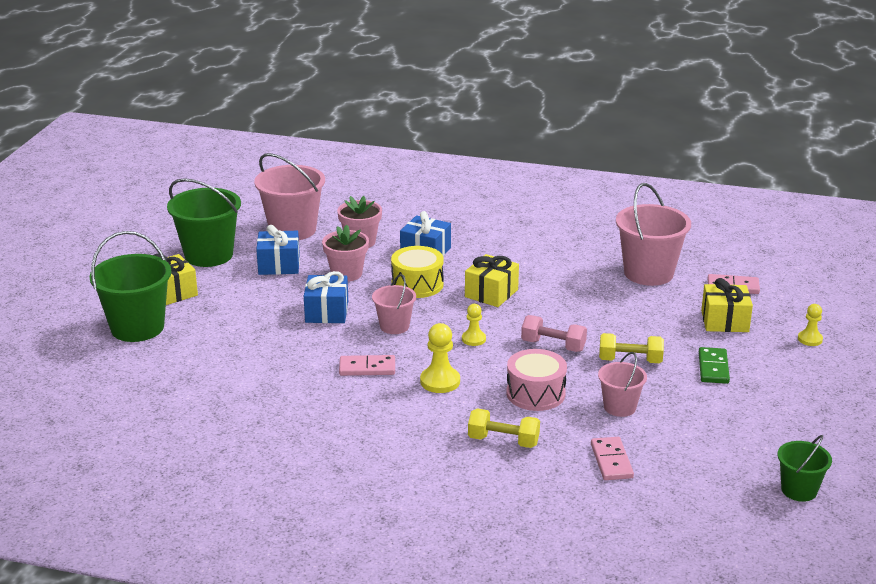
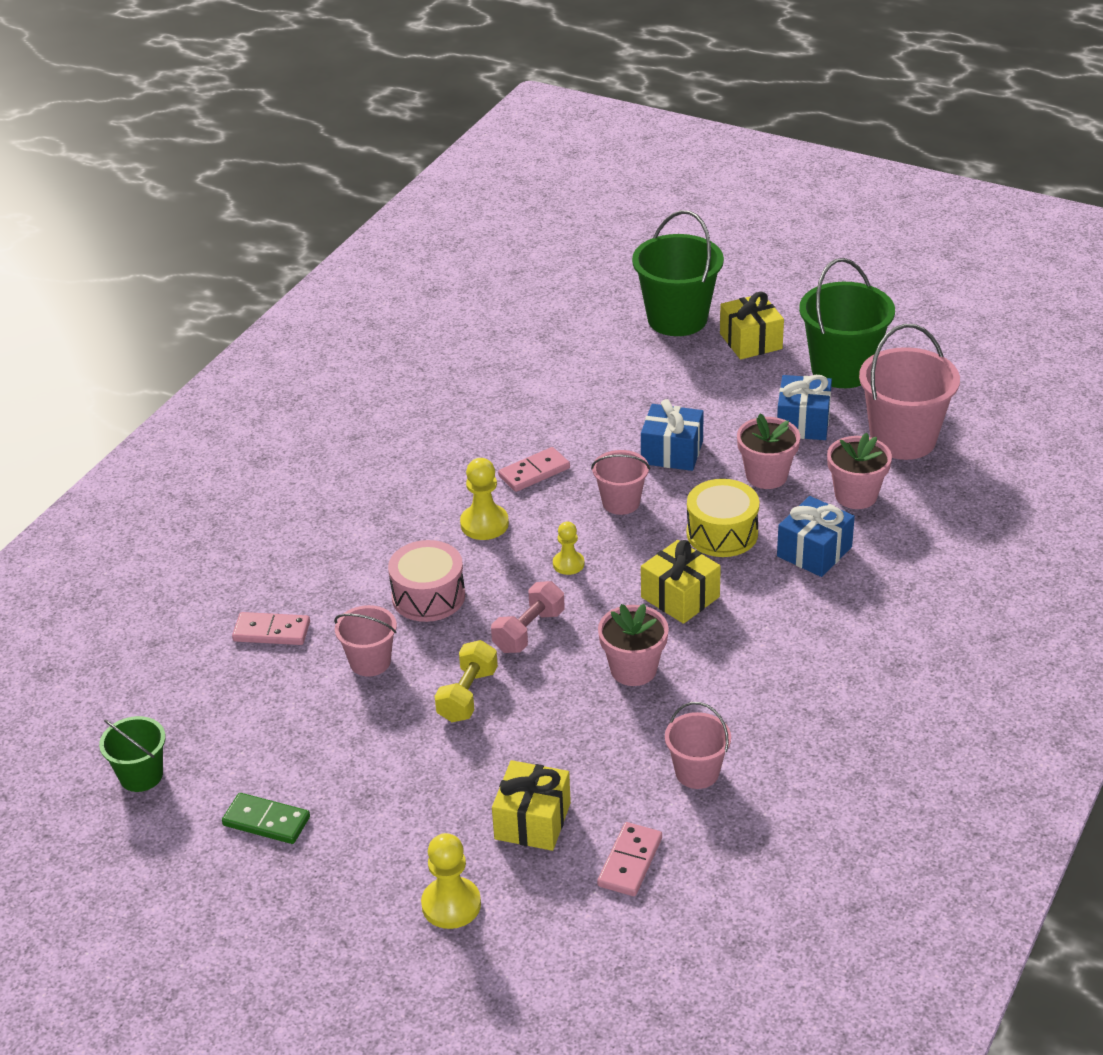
camera: 105 degrees right, 10 degrees up
pink domino [339,355,395,376] -> pink domino turned 45 degrees clockwise [498,447,570,492]
yellow dumbbell [468,408,540,448] -> none
pink bucket [616,183,691,286] -> pink bucket [665,702,731,789], size x0.56
green domino [699,347,730,384] -> green domino moved to [222,793,310,844]
yellow pawn [798,304,823,346] -> yellow pawn [421,833,481,929], size x1.57
none -> pink flower pot [598,604,669,686]

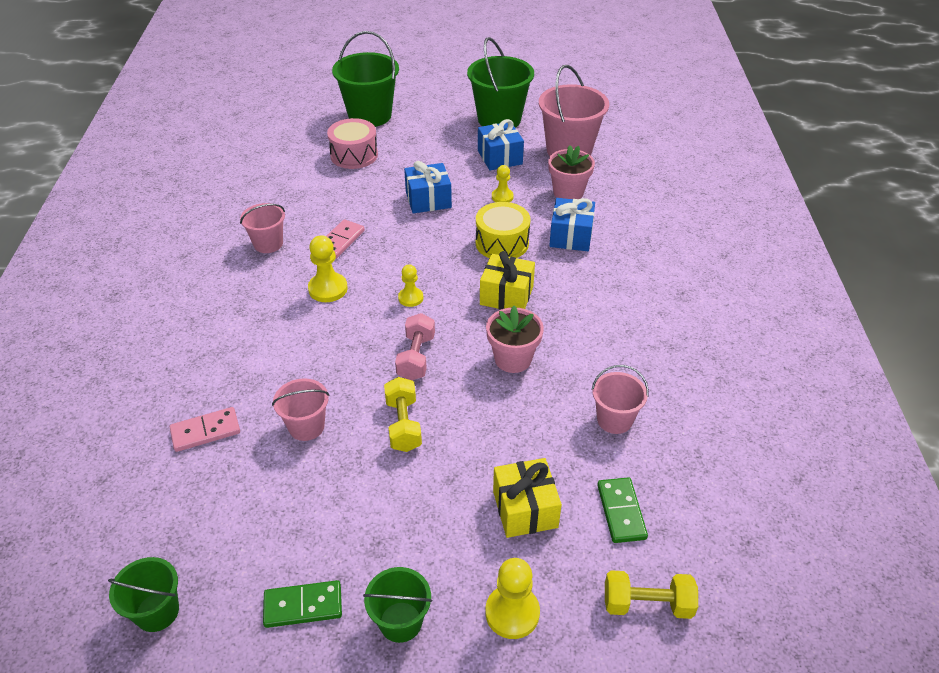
camera: 30 degrees left, 5 degrees up
pink drum [388,540,465,622] -> pink drum moved to [327,118,378,169]
pink bucket [591,450,650,515] -> pink bucket moved to [240,203,285,253]
pink domino [597,822,662,896] -> green domino [597,477,648,543]
yellow gift [720,292,784,360] -> none
pink flower pot [737,414,800,489] -> yellow pawn [492,165,514,202]
none -> green bucket [363,567,432,643]
none -> yellow dumbbell [605,570,698,619]

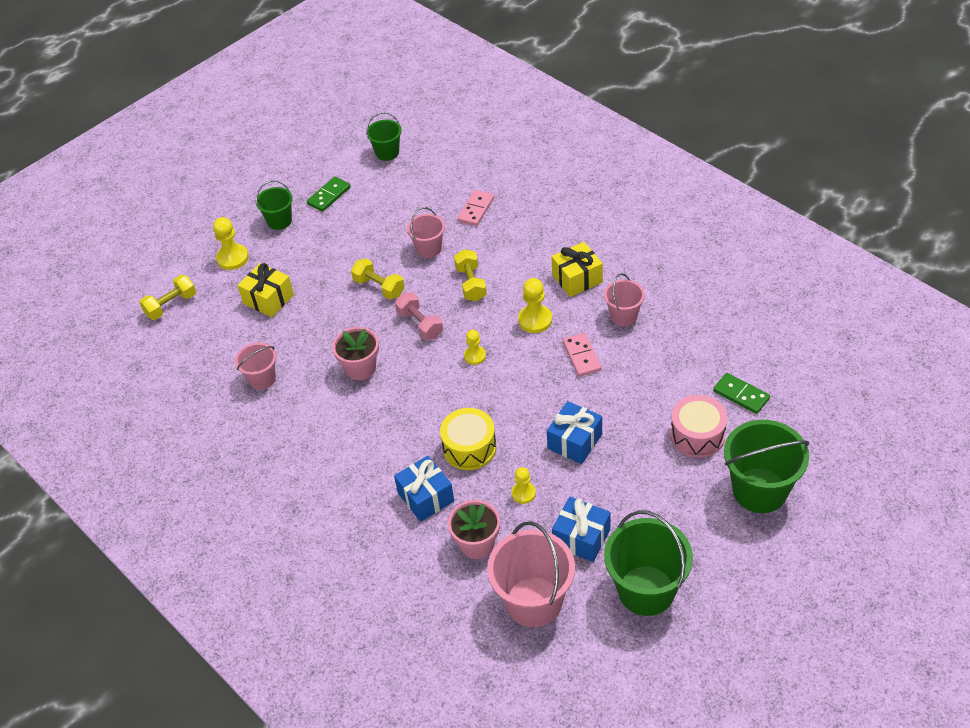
camera: 140 degrees right, 5 degrees up
yellow gift [480,251,535,310] -> yellow gift moved to [551,242,603,297]
green domino [597,477,648,543] -> green domino moved to [713,373,770,414]
none -> yellow dumbbell [454,249,487,301]

